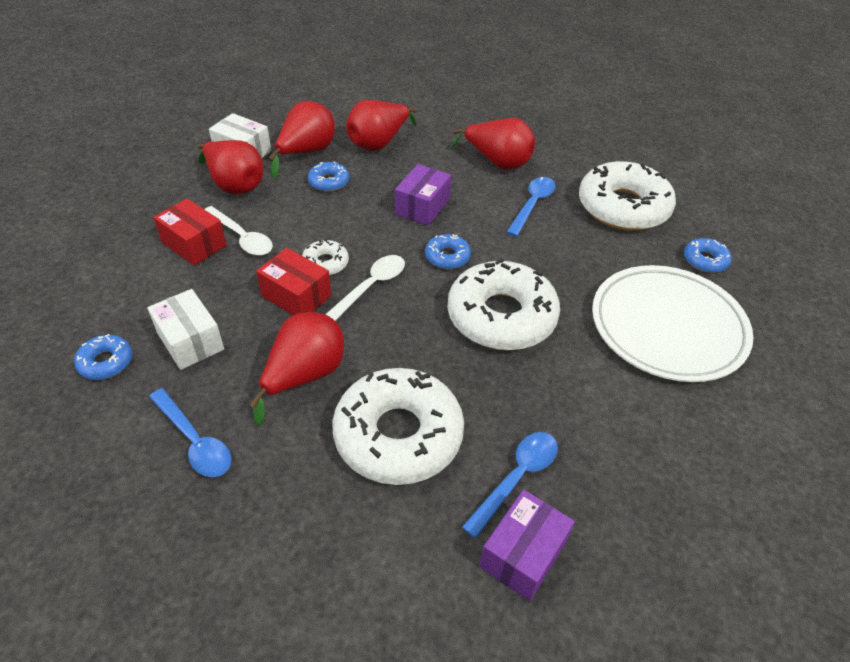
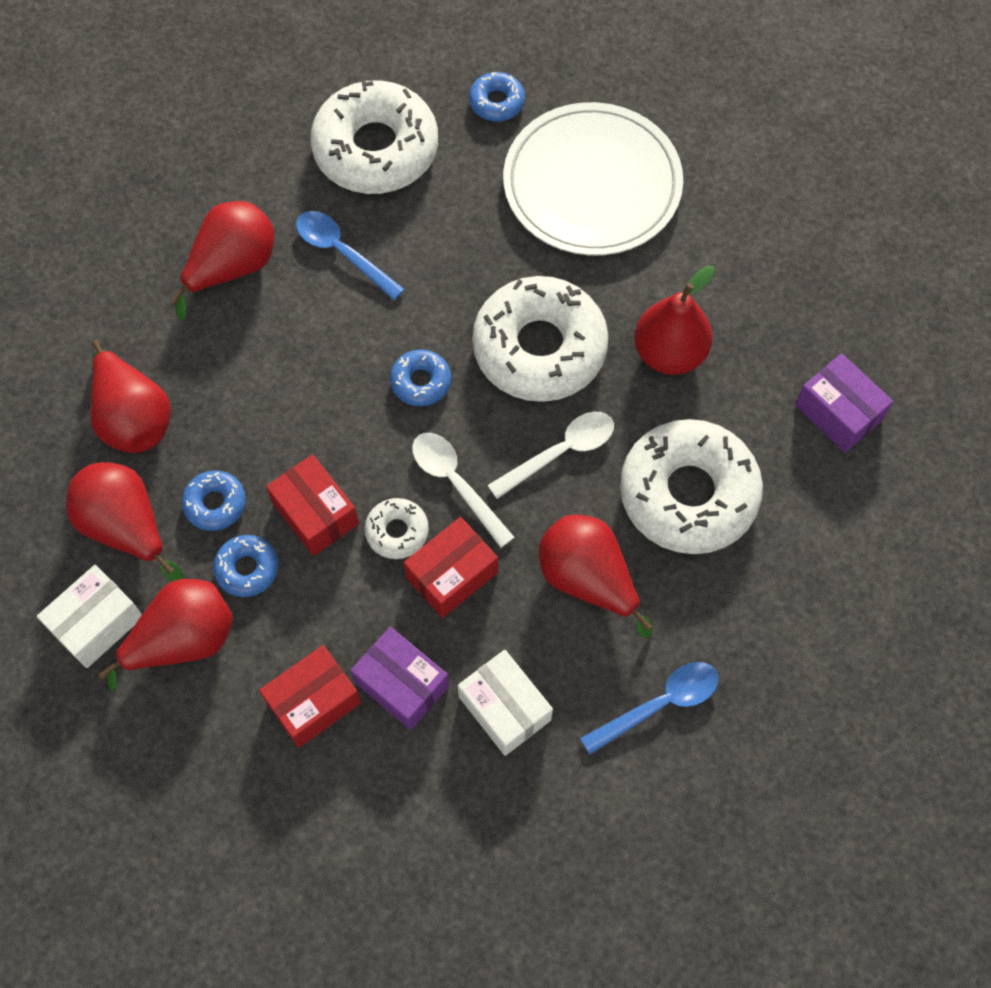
camera: 75 degrees left, 20 degrees up
blue donut [74,334,132,380] -> blue donut moved to [213,535,278,597]
white box [147,289,224,370] -> white box turned 75 degrees clockwise [458,650,553,756]
white spoon [204,206,273,256] -> white spoon moved to [488,412,614,499]
purple box [395,164,451,226] -> purple box moved to [350,627,449,730]
blue spoon [462,432,558,538] -> none
none -> red box [266,454,359,556]
none -> red pear [635,266,715,375]

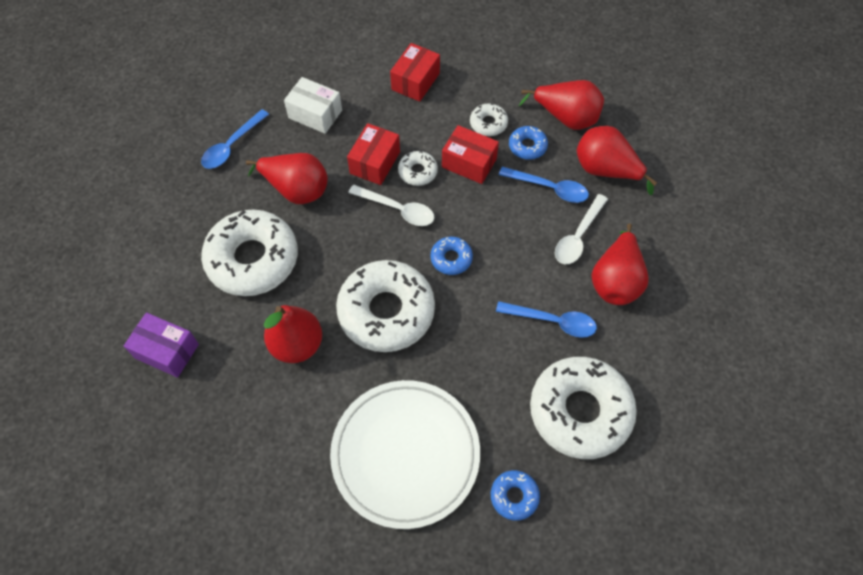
camera: 155 degrees right, 5 degrees down
white box [37,565,142,668] -> none
red pear [99,579,233,691] -> none
blue donut [213,535,278,597] -> white donut [470,103,508,136]
purple box [350,627,449,730] -> none
white spoon [488,412,614,499] -> white spoon moved to [555,194,608,264]
none -> blue spoon [499,167,589,203]

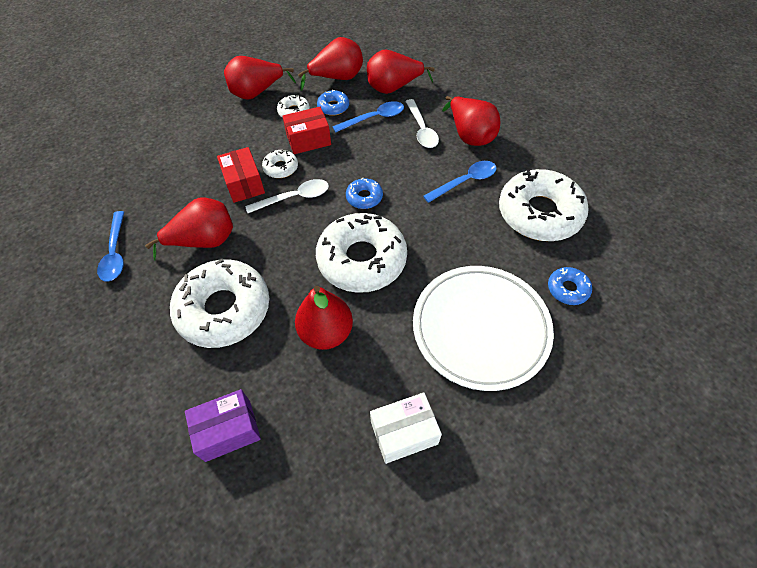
camera: 45 degrees left, 5 degrees down
white box [284,77,342,134] -> white box moved to [370,392,442,464]
red box [390,43,440,102] -> none
none -> red pear [224,56,296,100]

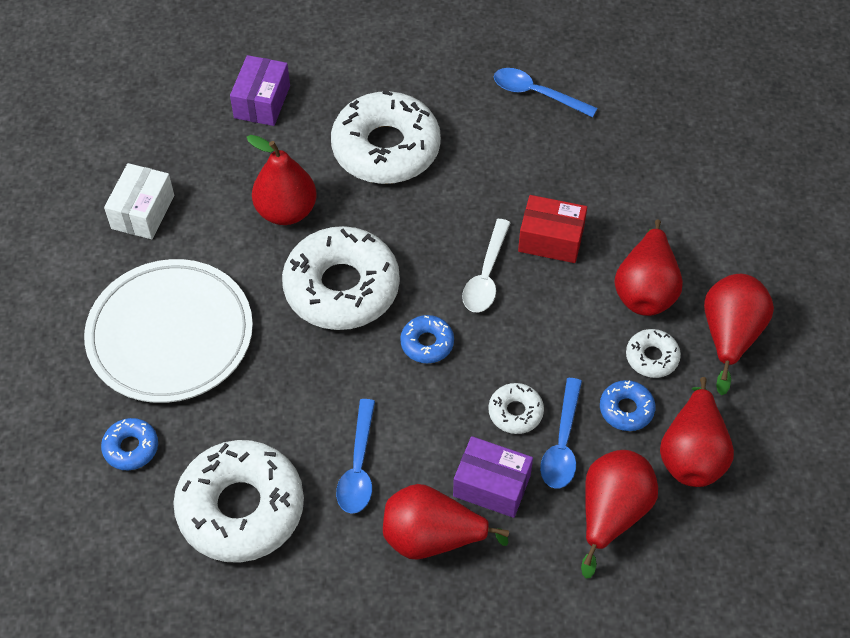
camera: 125 degrees right, 0 degrees up
red pear [145,198,233,261] -> red pear moved to [615,220,683,316]
white donut [262,150,298,178] -> white donut moved to [488,383,544,434]
red box [282,107,331,154] -> none
white spoon [405,99,439,148] -> purple box [453,436,533,518]

